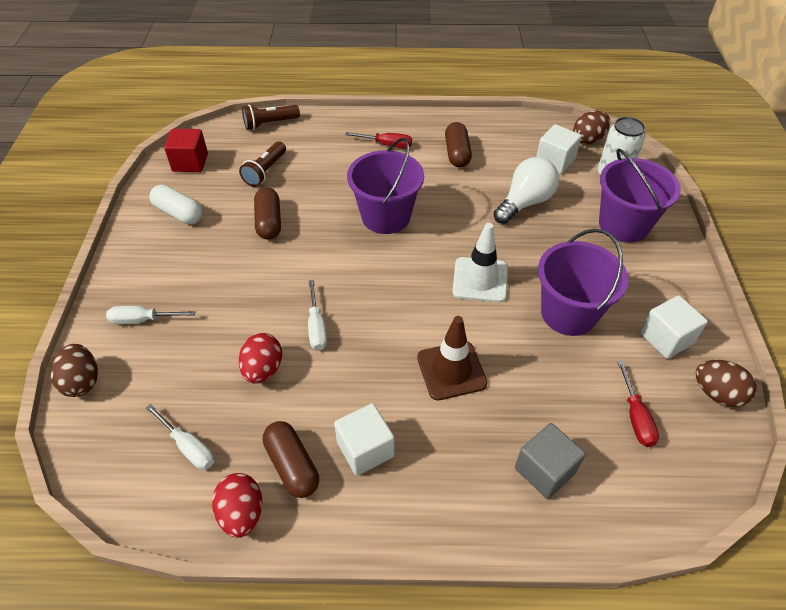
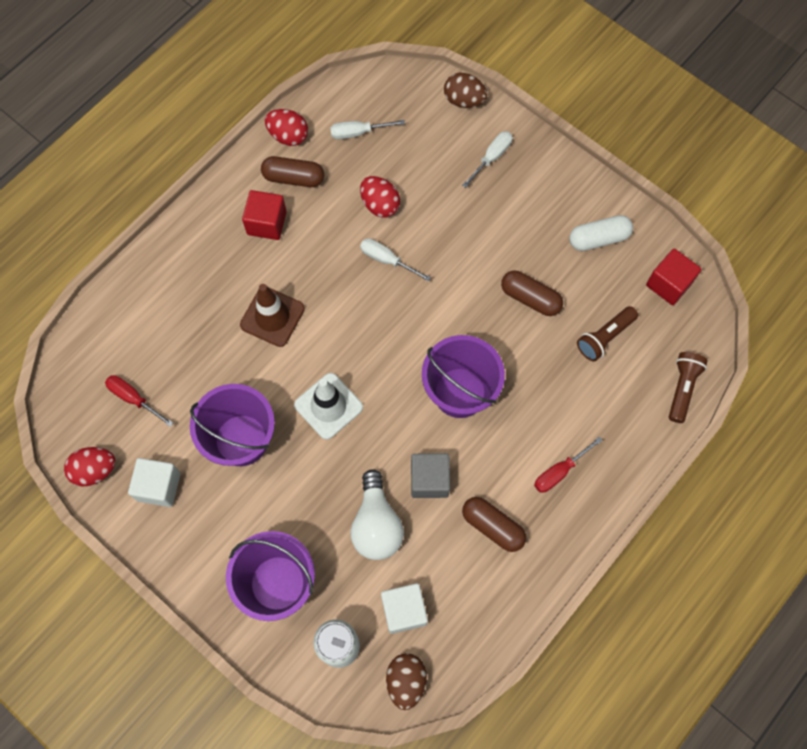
camera: 130 degrees right, 20 degrees up
brown flashlight [239,141,286,187] -> brown flashlight turned 105 degrees counterclockwise [577,306,638,361]
white cube [334,403,394,476] -> red cube [242,190,287,240]
grey cube [515,423,586,499] -> grey cube moved to [411,453,450,498]
brown egg [696,360,756,407] -> red egg [64,447,115,487]

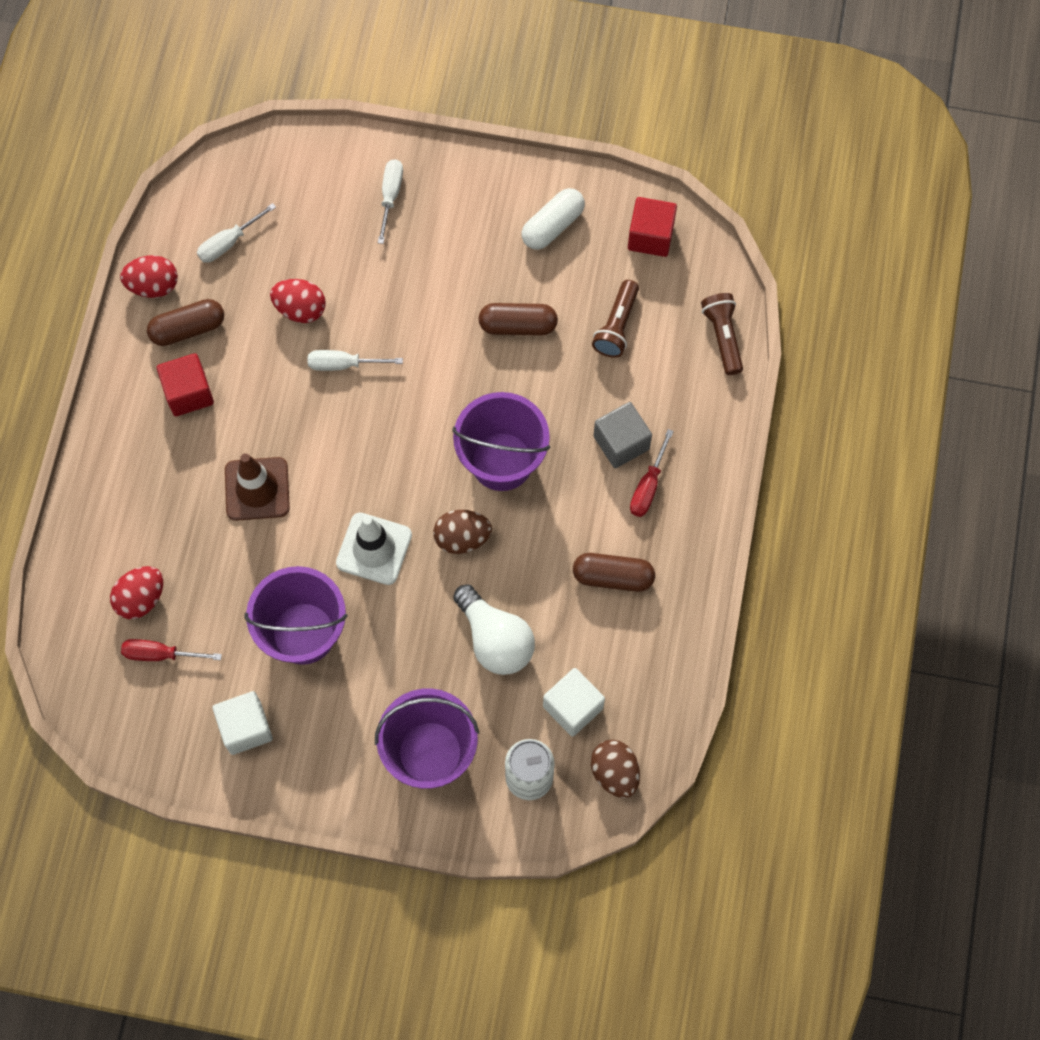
camera: 30 degrees left, 0 degrees up
red egg [64,447,115,487] -> red egg moved to [110,566,163,619]
grey cube [411,453,450,498] -> grey cube moved to [593,402,652,468]
brown egg [444,73,487,108] -> brown egg moved to [433,510,492,554]

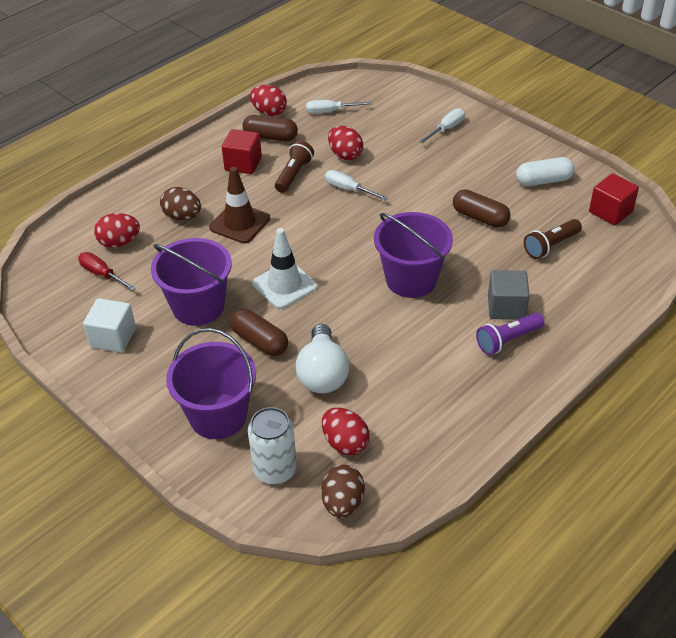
camera: 35 degrees right, 25 degrees down
brown egg [433,510,492,554] -> brown egg moved to [160,187,201,220]
white cube [543,668,605,737] -> red egg [322,408,370,455]
brown capsule [573,553,655,592] -> brown capsule moved to [230,309,288,356]
red screwdriver [630,429,674,517] -> purple flashlight [476,313,544,355]
brown flashlight [701,293,743,375] -> brown flashlight moved to [275,140,314,193]

